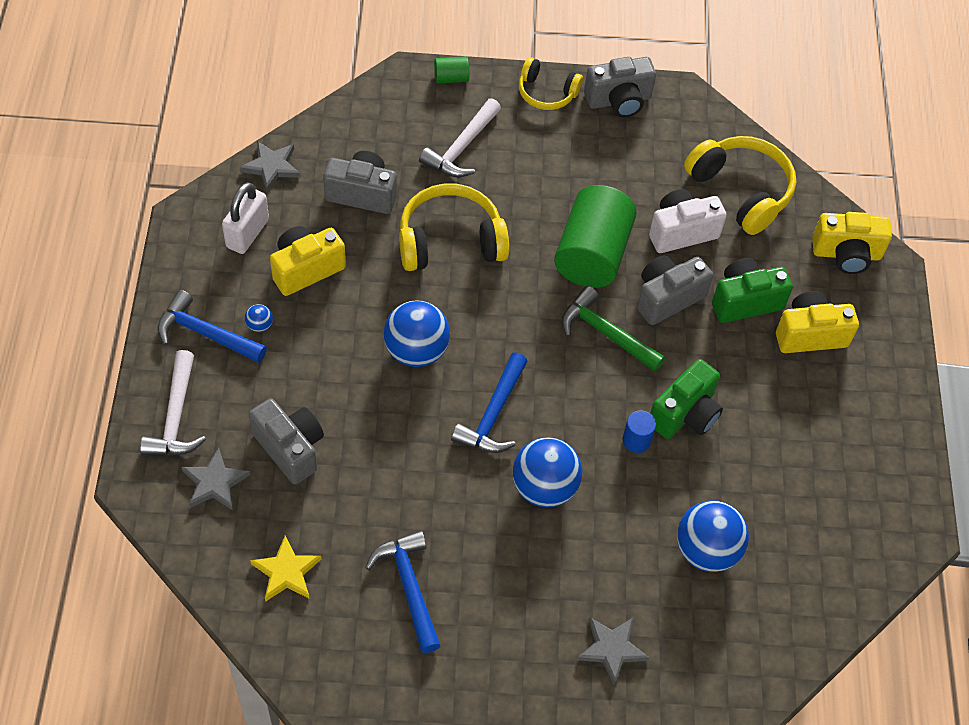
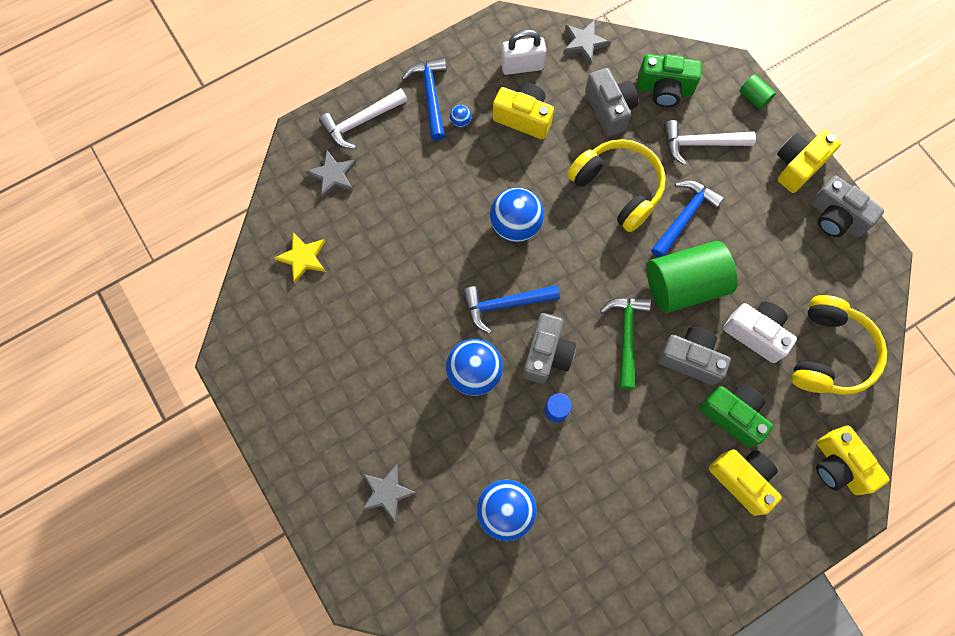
camera: 60 degrees right, 15 degrees up
grey camera [249,398,324,484] -> grey camera moved to [523,313,576,384]
blue hammer [365,530,441,653] -> blue hammer moved to [651,180,724,258]
yellow headphones [519,57,583,110] -> yellow camera [777,130,841,193]
green camera [650,359,723,439] -> green camera moved to [637,54,702,107]

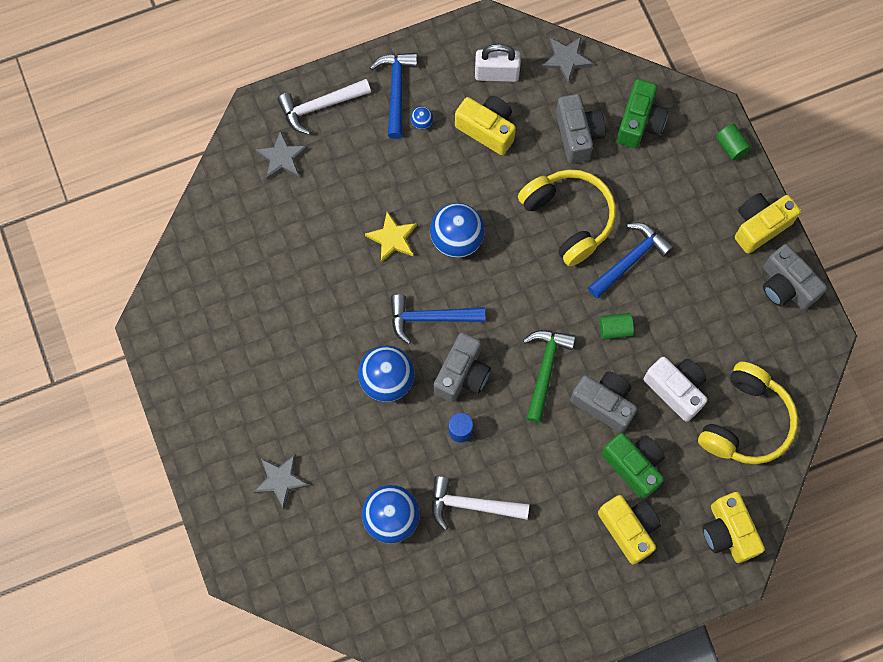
camera: 10 degrees right, 0 degrees up
yellow star [274,232,326,283] -> yellow star moved to [365,211,417,263]
green camera [637,54,702,107] -> green camera turned 90 degrees counterclockwise [616,79,669,148]
green cylinder [647,241,738,313] -> green cylinder [599,313,634,340], size x0.43
white hammer [664,120,756,165] -> white hammer moved to [432,476,529,530]

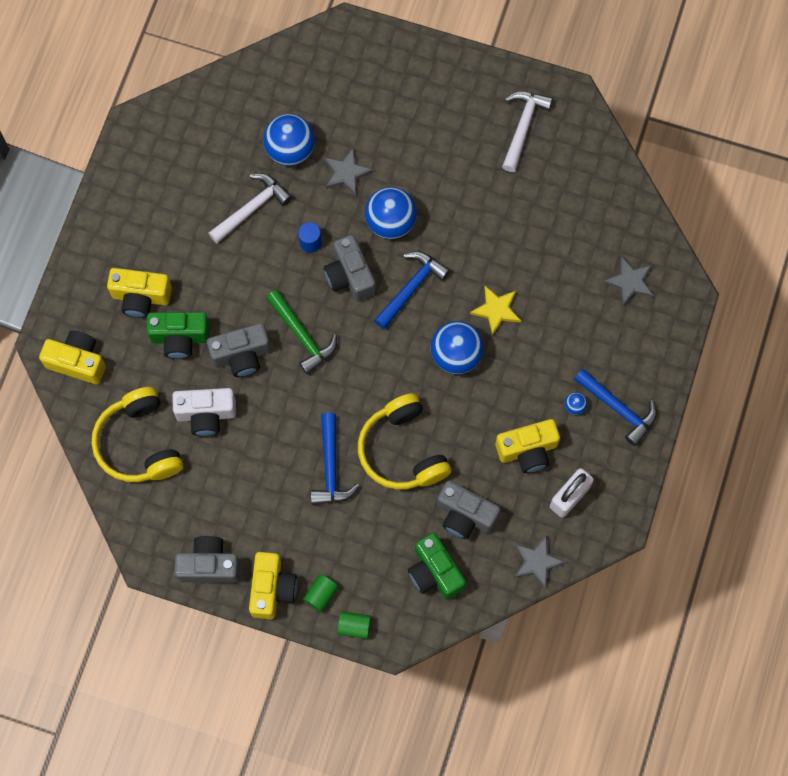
camera: 130 degrees right, 0 degrees up
grey star [254,454,310,509] -> grey star moved to [325,147,373,196]
white hammer [277,79,371,134] -> white hammer moved to [502,91,553,172]
yellow headphones [518,169,616,266] -> yellow headphones turned 60 degrees clockwise [358,393,451,490]
green cylinder [599,313,634,340] -> green cylinder moved to [303,574,339,612]

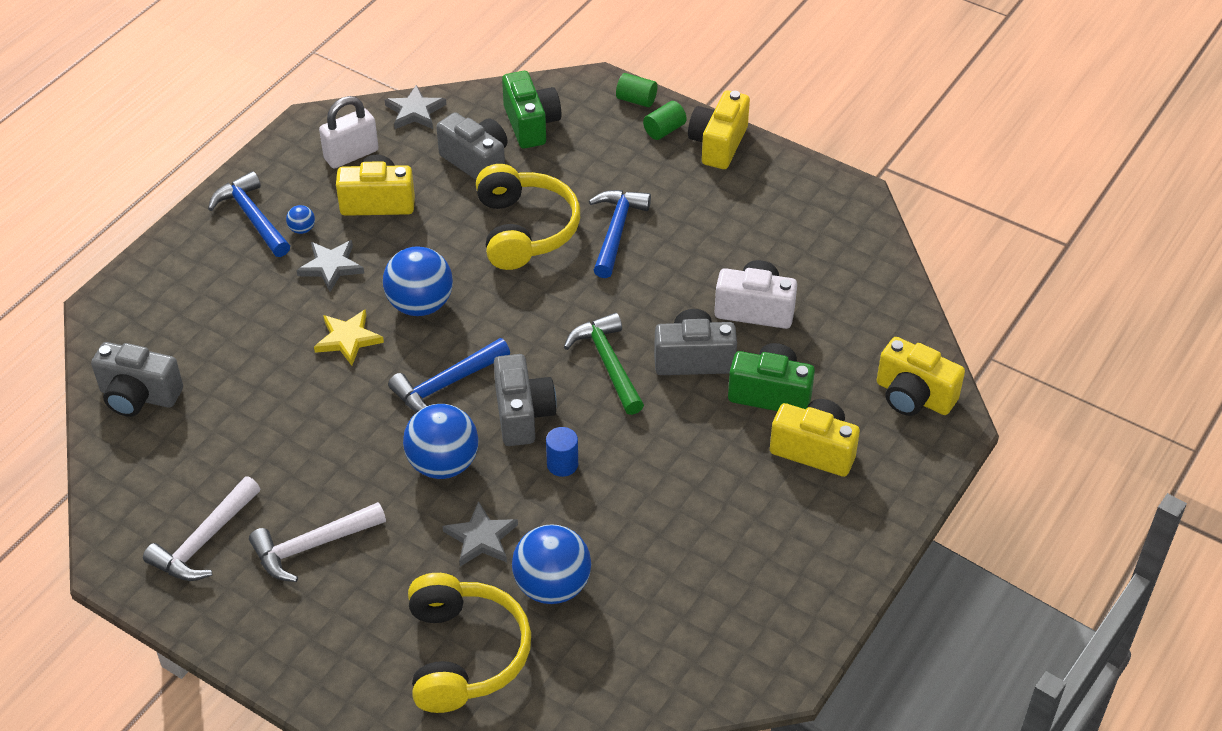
camera: 165 degrees left, 25 degrees down
yellow headphones [91,387,183,482] -> yellow headphones moved to [408,573,531,713]
grey camera [174,536,240,583] -> grey camera moved to [91,342,183,417]
white hammer [209,173,292,243] -> white hammer moved to [249,502,386,582]
grey star [603,256,653,306] -> grey star moved to [296,240,364,292]

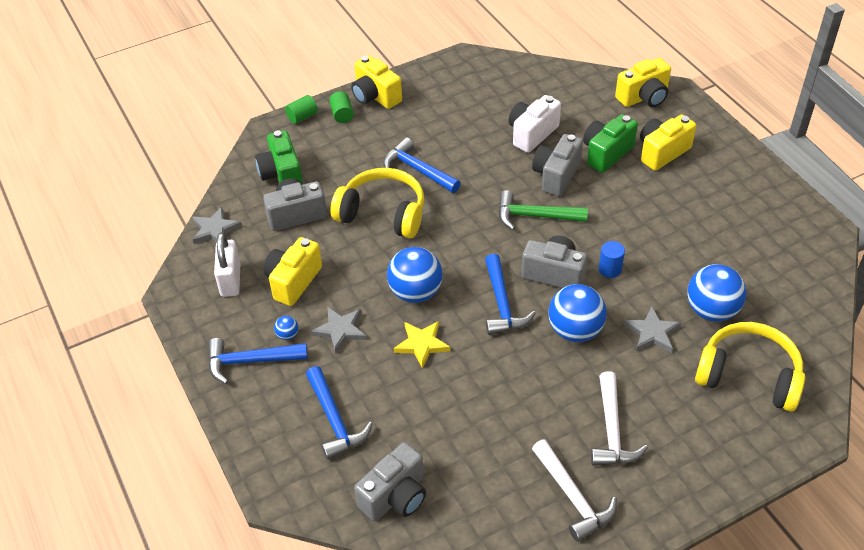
camera: 60 degrees left, 0 degrees up
green camera [502,71,561,149] -> green camera turned 120 degrees counterclockwise [255,130,303,185]
none -> blue hammer [306,366,373,460]

